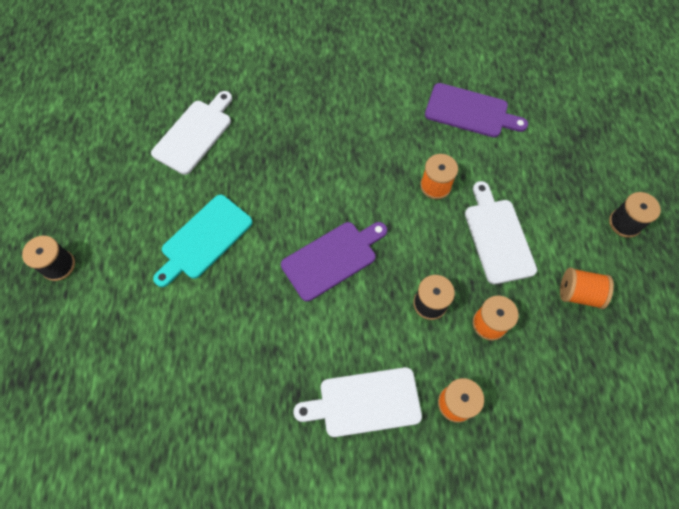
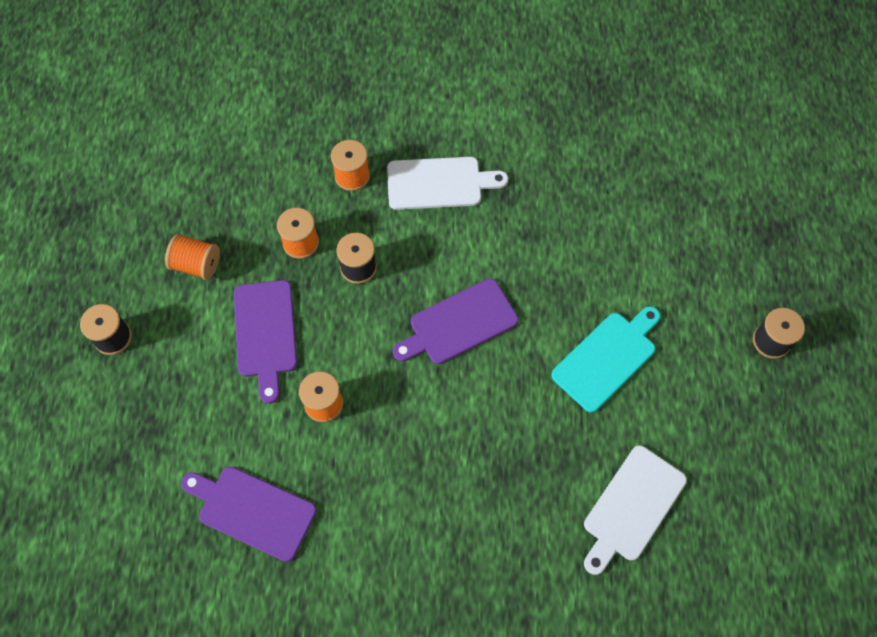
camera: 175 degrees left, 0 degrees up
white cutting board [465,181,537,284] -> purple cutting board [234,280,297,404]

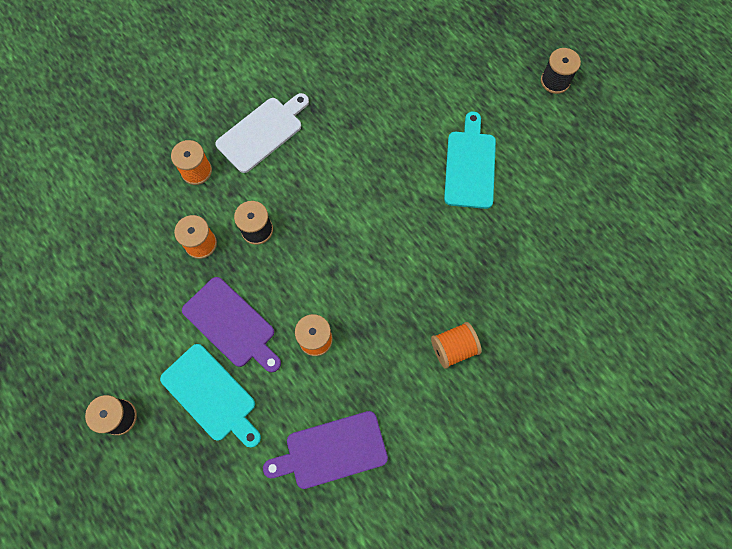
camera: 40 degrees left, 5 degrees up
orange spool [165,234,220,280] -> orange spool moved to [431,322,482,369]
purple cutting board [393,279,518,364] -> none
white cutting board [584,445,687,575] -> none
none -> turquoise cutting board [160,344,261,448]

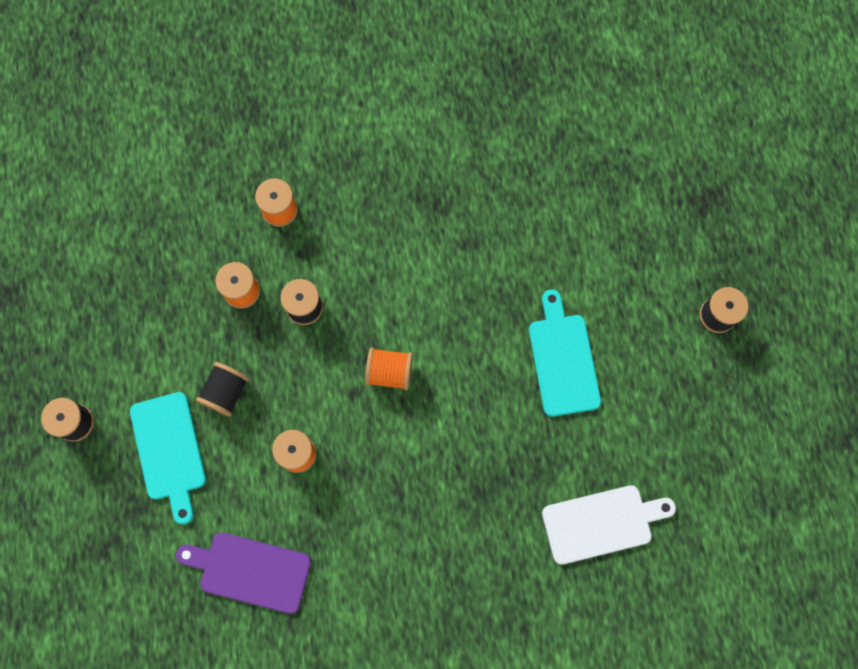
camera: 30 degrees right, 5 degrees up
purple cutting board [182,277,281,372] -> black spool [196,362,249,417]
white cutting board [215,93,309,173] -> white cutting board moved to [542,485,676,564]
orange spool [431,322,482,369] -> orange spool moved to [365,348,413,390]
turquoise cutting board [444,111,496,209] -> turquoise cutting board turned 45 degrees counterclockwise [529,290,601,417]

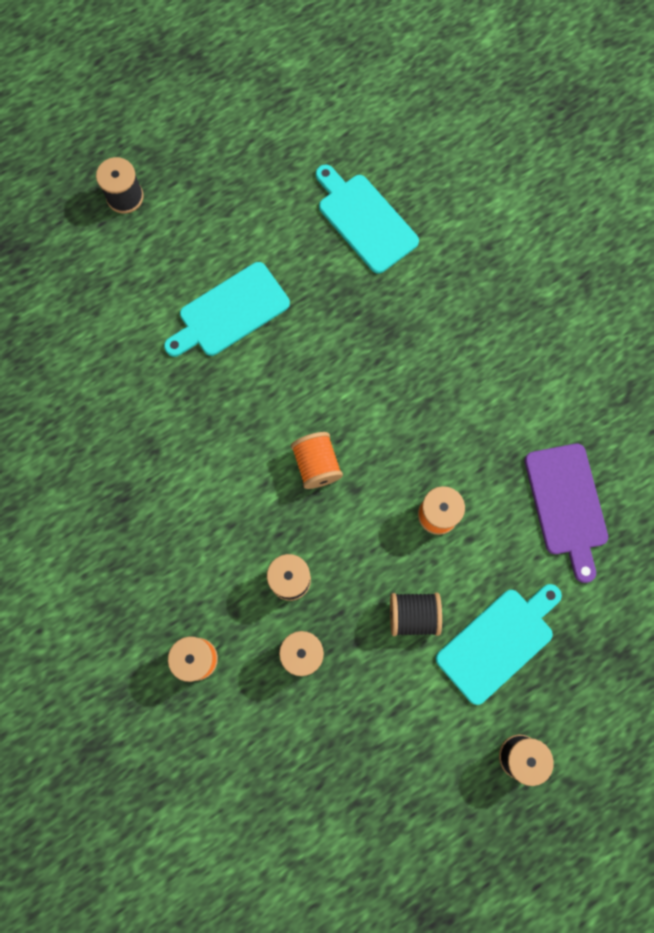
camera: 115 degrees left, 0 degrees up
white cutting board [542,485,676,564] -> turquoise cutting board [316,165,419,274]

